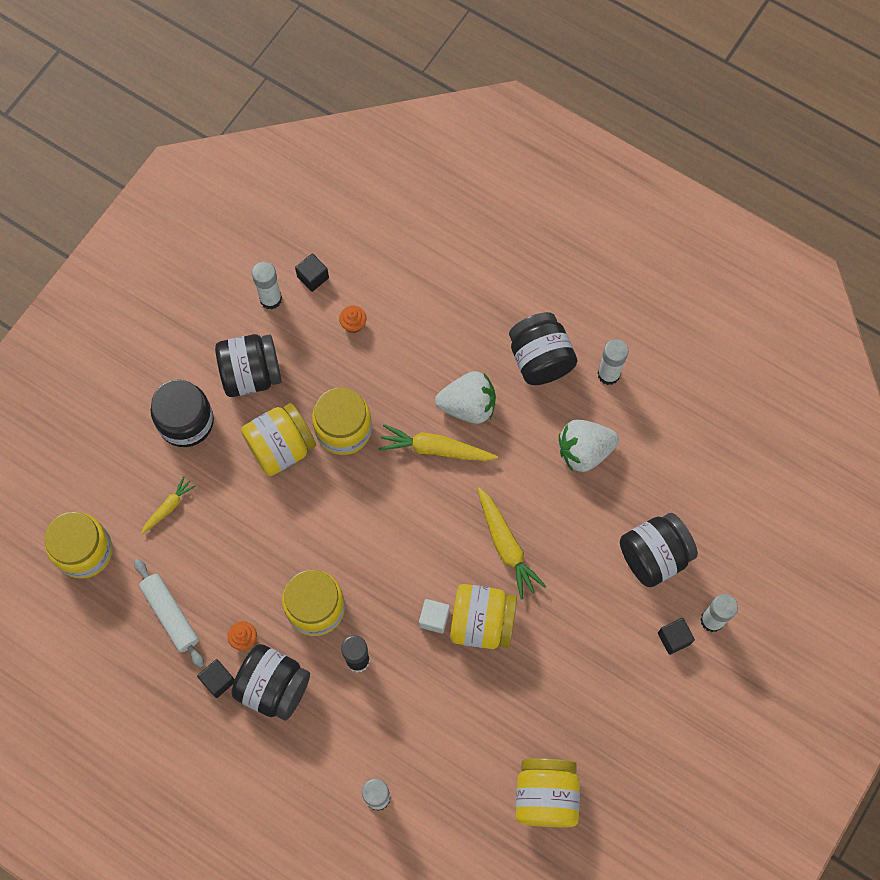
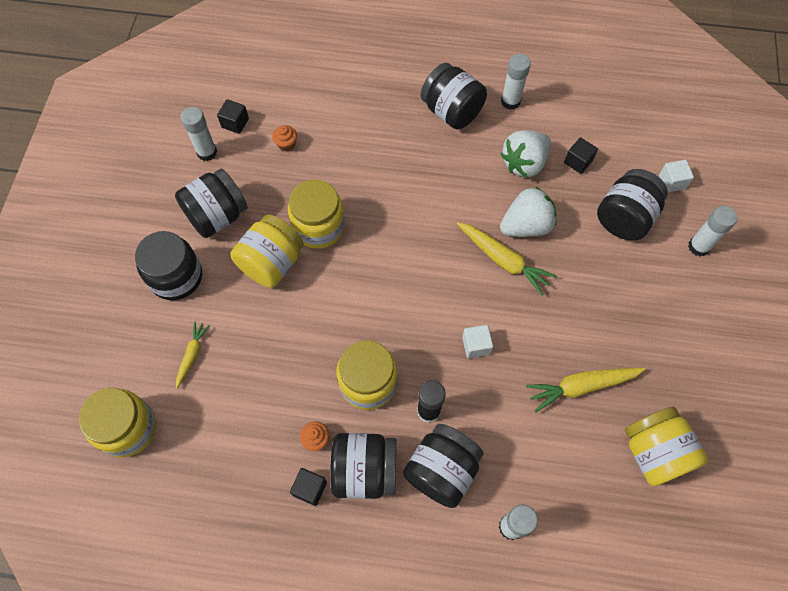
camera: 25 degrees left, 5 degrees down
white rolling pin [134,559,204,668] -> none
yellow carrot [378,424,498,461] -> yellow carrot moved to [526,368,646,412]
white strawberry [435,371,496,424] -> white strawberry moved to [500,186,557,237]
yellow jar [450,584,517,649] -> none
black cube [658,618,695,655] -> black cube moved to [564,137,598,174]
none -> black jar [403,424,484,508]
none -> white cube [659,160,694,192]

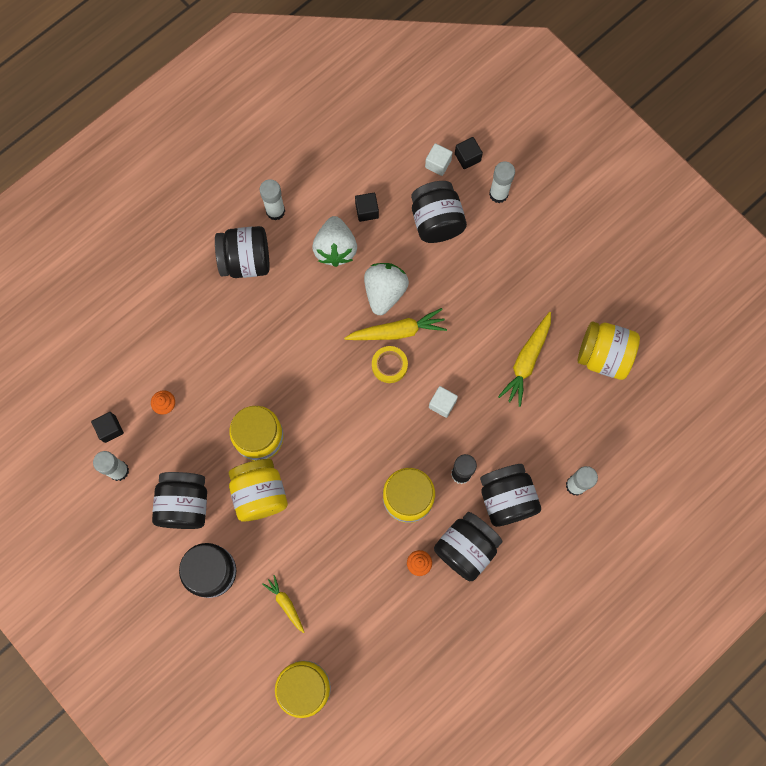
camera: 50 degrees left, 10 degrees up
black cube [290,468,327,506] -> black cube moved to [455,137,483,169]
none -> yellow tape [372,346,408,383]

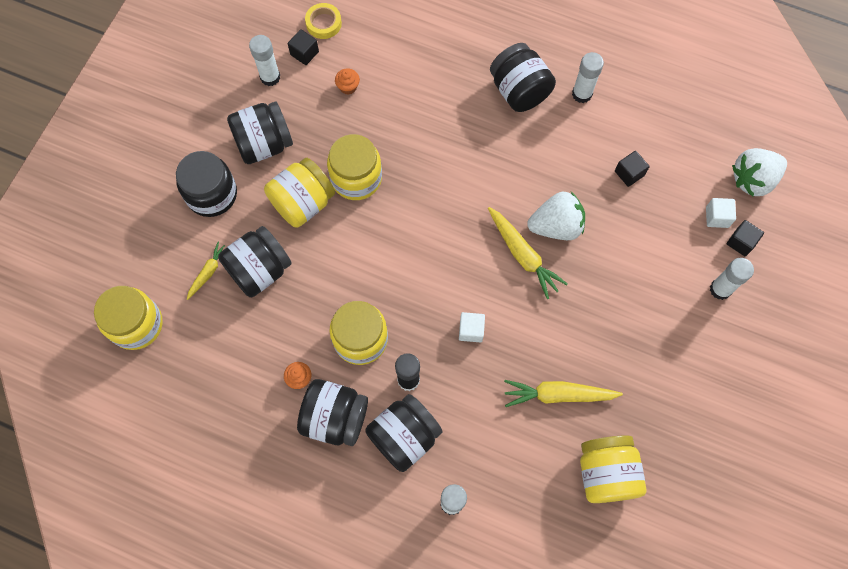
camera: 65 degrees right, 5 degrees down
white strawberry [312,216,357,267] -> white strawberry moved to [732,148,787,196]
yellow tape [372,346,408,383] -> yellow tape moved to [305,3,342,39]
black jar [411,181,467,243] -> black jar moved to [218,226,292,297]

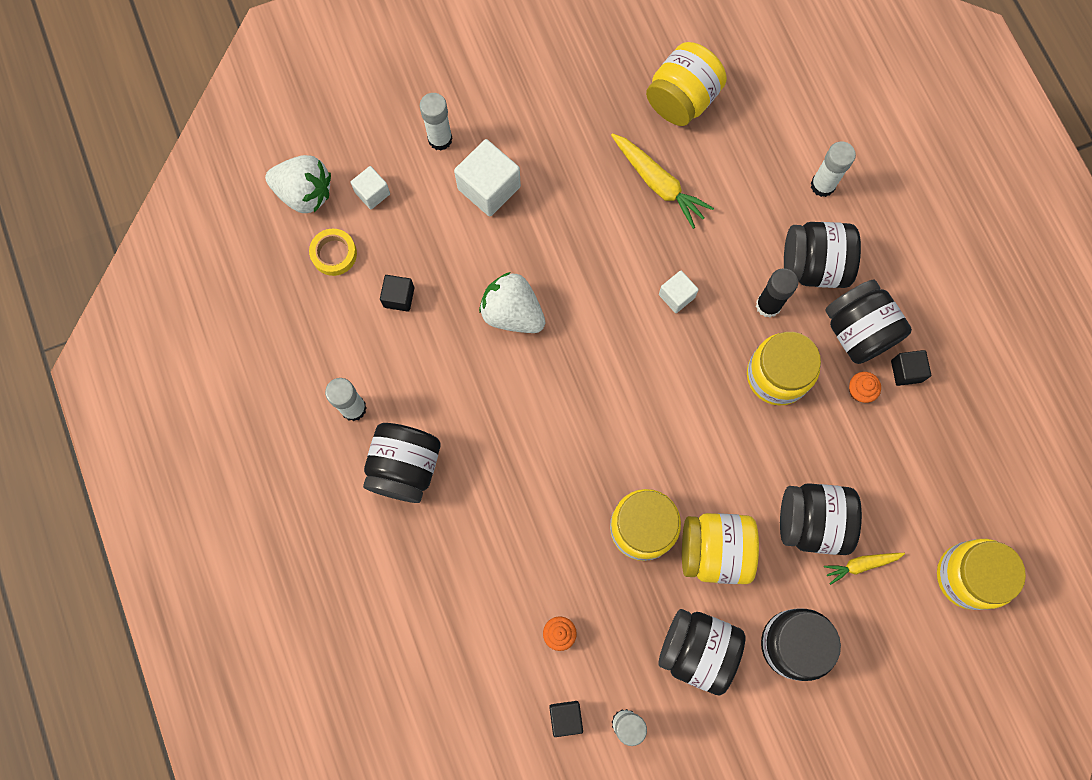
camera: 135 degrees left, 5 degrees up
yellow tape [305,3,342,39] -> yellow tape moved to [309,229,357,276]
yellow carrot [488,207,568,299] -> none
black cube [727,220,764,256] -> black cube moved to [891,350,931,386]
none -> white cube [454,139,521,217]

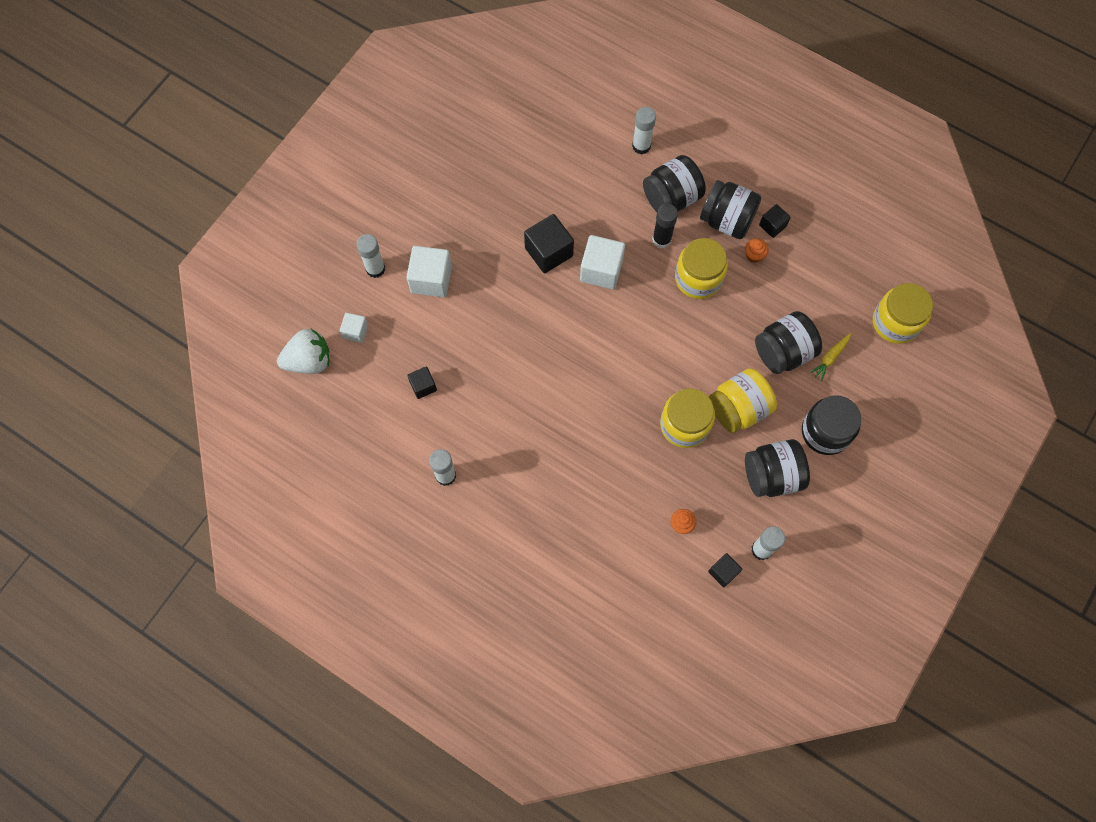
camera: 35 degrees left, 5 degrees down
yellow tape [309,229,357,276] -> none
black jar [363,423,441,503] -> none
white strawberry [479,272,545,333] -> none
yellow carrot [611,133,714,229] -> none
yellow jar [646,42,727,126] -> none
white cube [659,271,699,313] -> white cube [580,235,625,290], size x1.76
none -> black cube [524,214,574,273]

